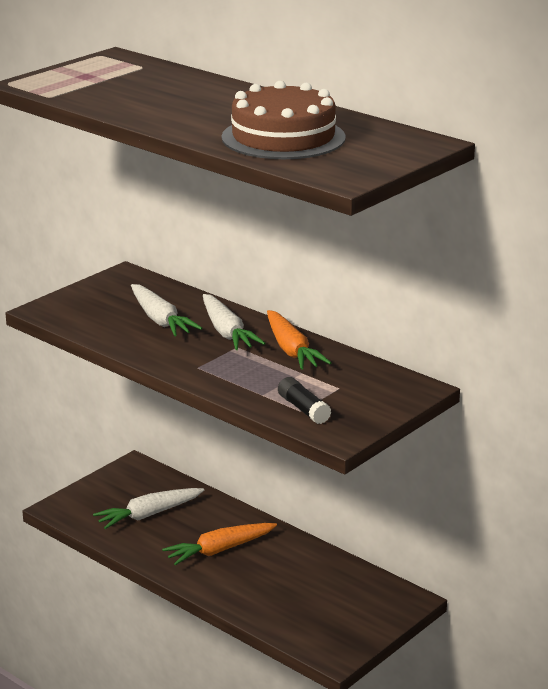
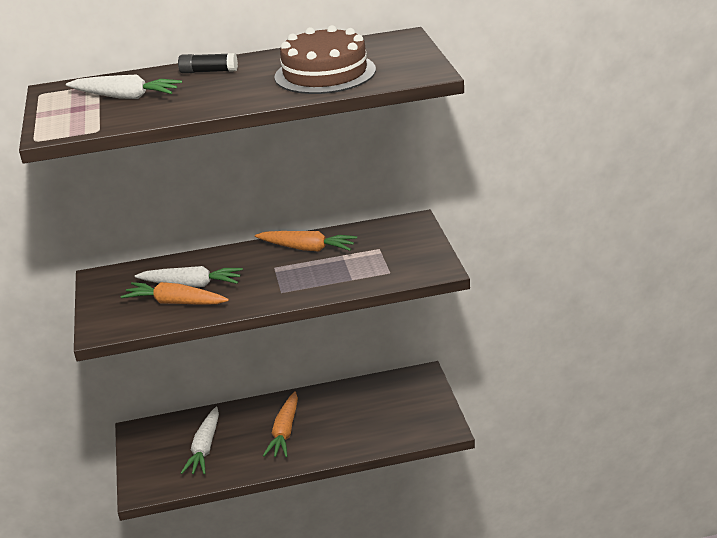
camera: 50 degrees left, 5 degrees up
white carrot [203,294,265,350] -> white carrot moved to [66,74,182,99]
black glue stick [278,377,331,424] -> black glue stick moved to [178,53,238,74]
none -> orange carrot [120,282,229,305]

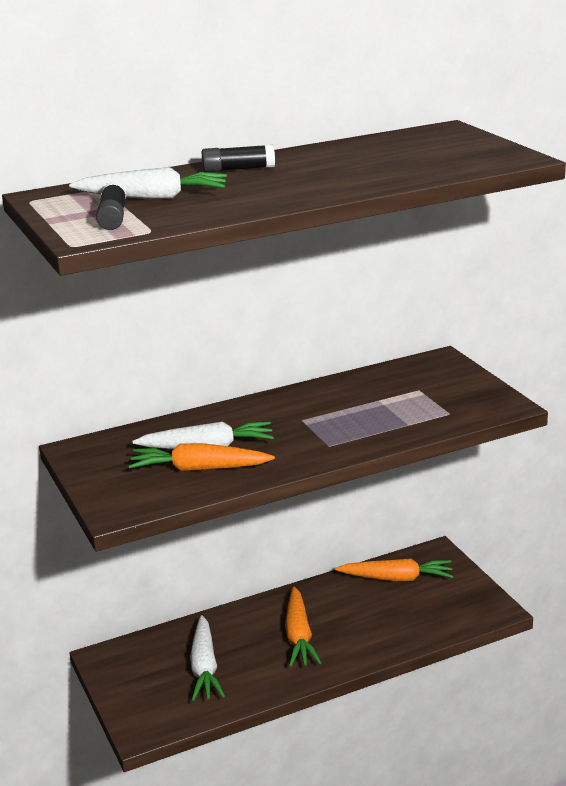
camera: 15 degrees left, 5 degrees down
orange carrot [255,231,357,252] -> orange carrot moved to [335,559,454,581]
brown cake [274,25,376,94] -> none
none -> black glue stick [96,182,126,230]

